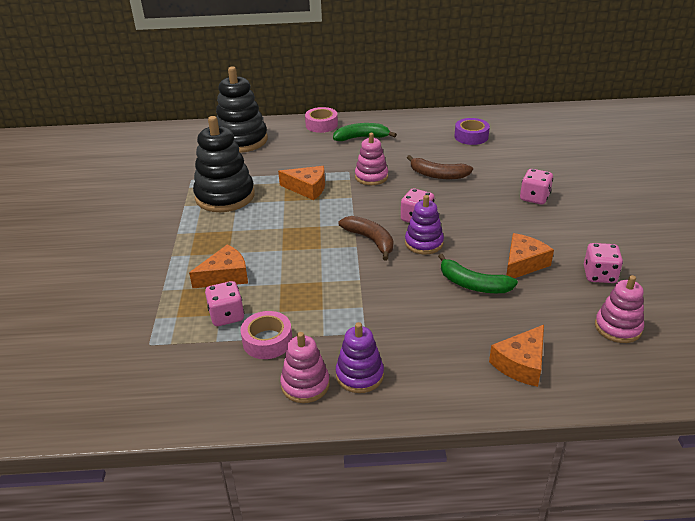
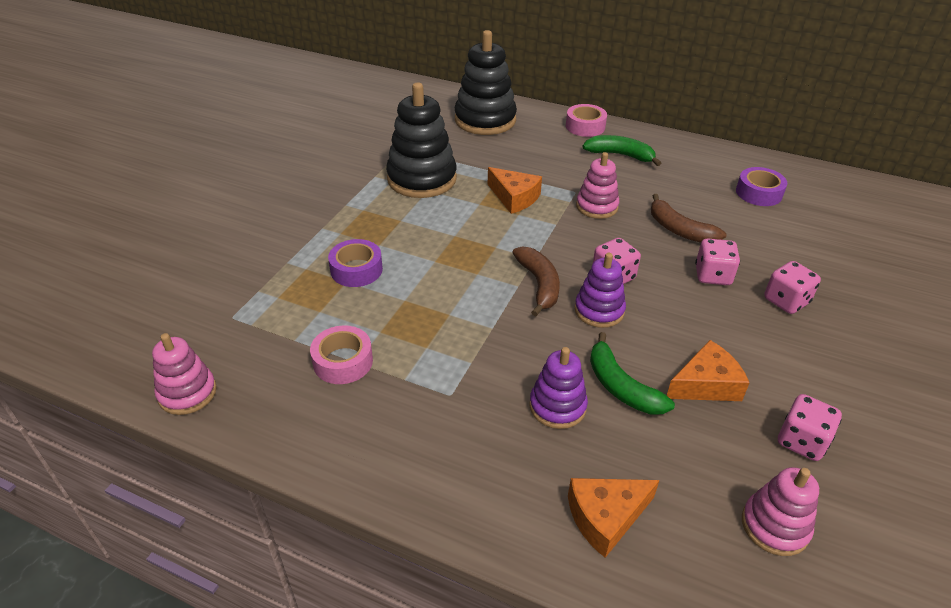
camera: 25 degrees right, 5 degrees up
orange cheese [189,244,248,288] -> purple tape [328,239,383,287]
pink dice [205,281,244,326] -> pink dice moved to [695,238,740,285]
pink stacking toy [280,332,330,403] -> pink stacking toy moved to [152,333,217,415]
purple stacking toy [336,322,384,393] -> purple stacking toy moved to [529,347,588,429]

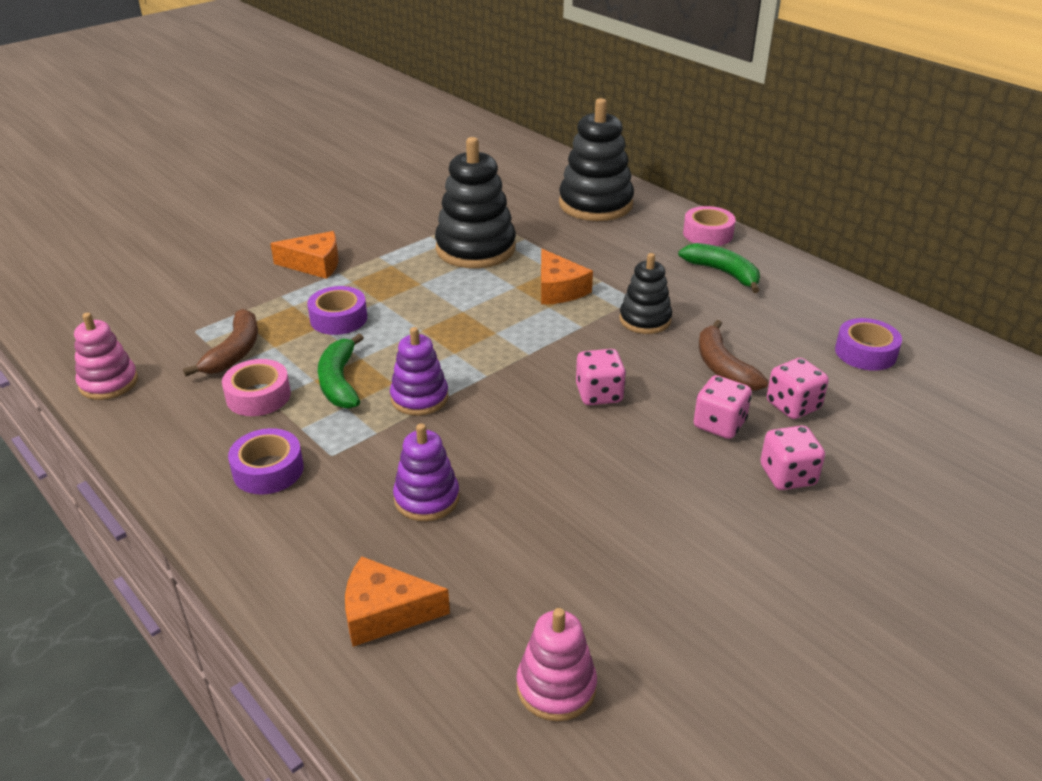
camera: 25 degrees right, 5 degrees down
brown banana [512,246,560,317] -> brown banana moved to [183,309,258,376]
purple stacking toy [575,253,626,328] -> purple stacking toy moved to [390,327,449,416]
pink stacking toy [576,152,619,219] -> black stacking toy [619,253,672,334]
green banana [590,332,675,415] -> green banana moved to [318,333,364,409]
orange cheese [667,340,749,401] -> orange cheese moved to [270,231,338,279]
pink dice [778,394,842,461] -> pink dice moved to [767,358,829,419]
none -> purple tape [228,428,304,494]

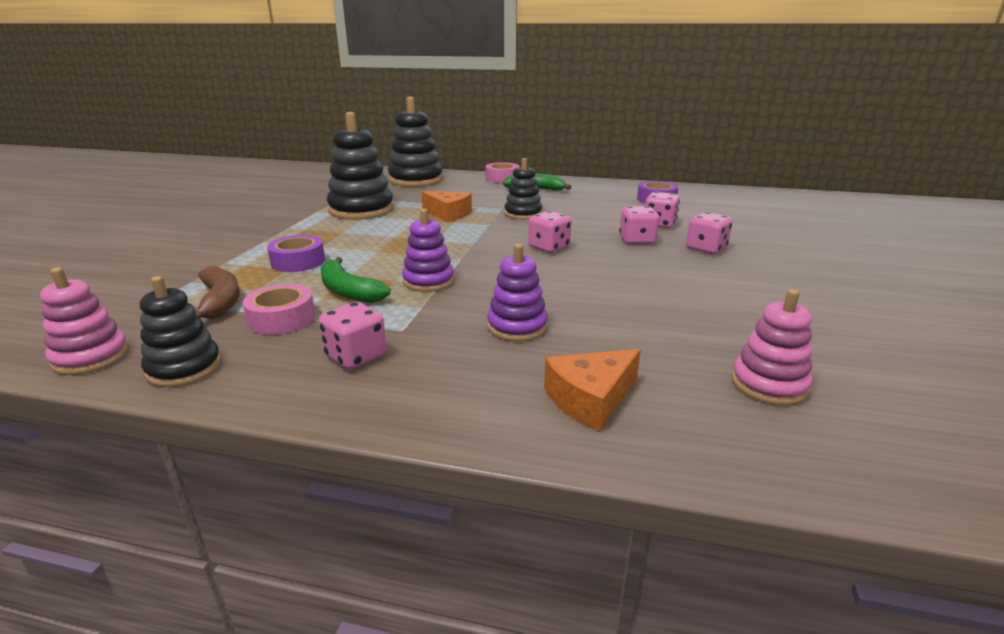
camera: 35 degrees left, 10 degrees down
purple tape [228,428,304,494] -> pink dice [319,302,387,370]
orange cheese [270,231,338,279] -> none
brown banana [699,320,769,391] -> none
none -> black stacking toy [140,276,221,387]

